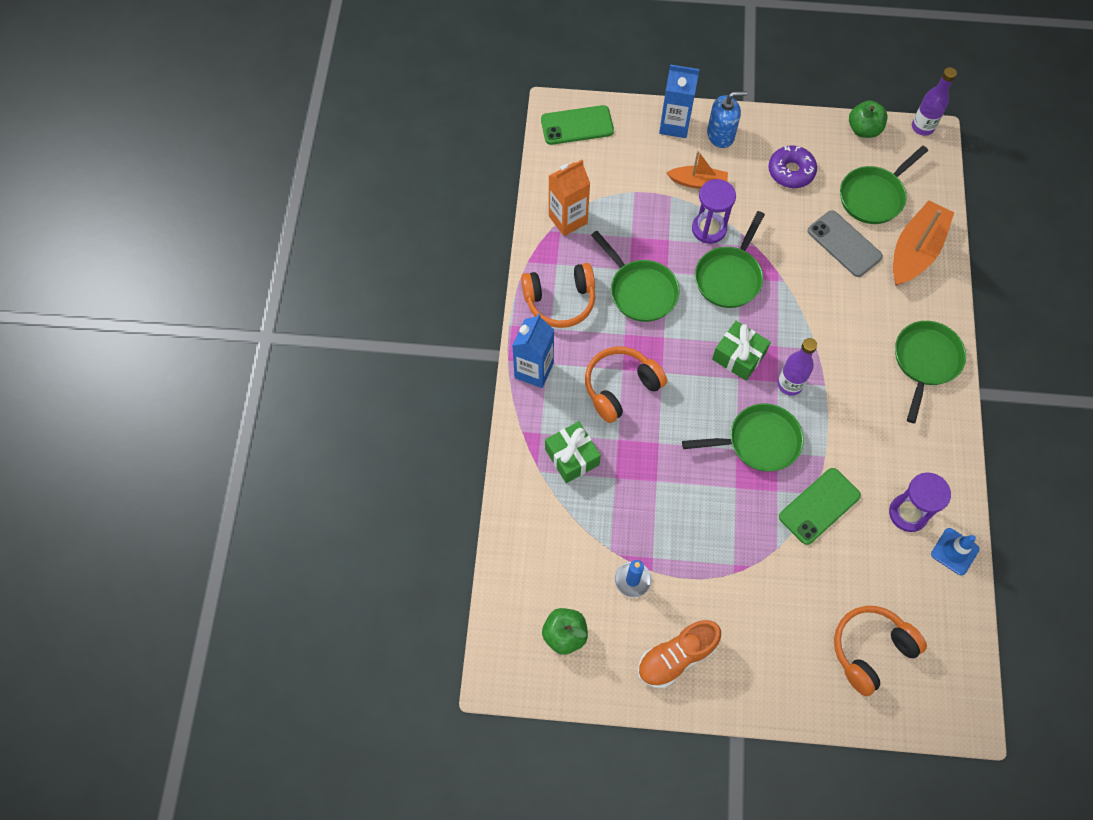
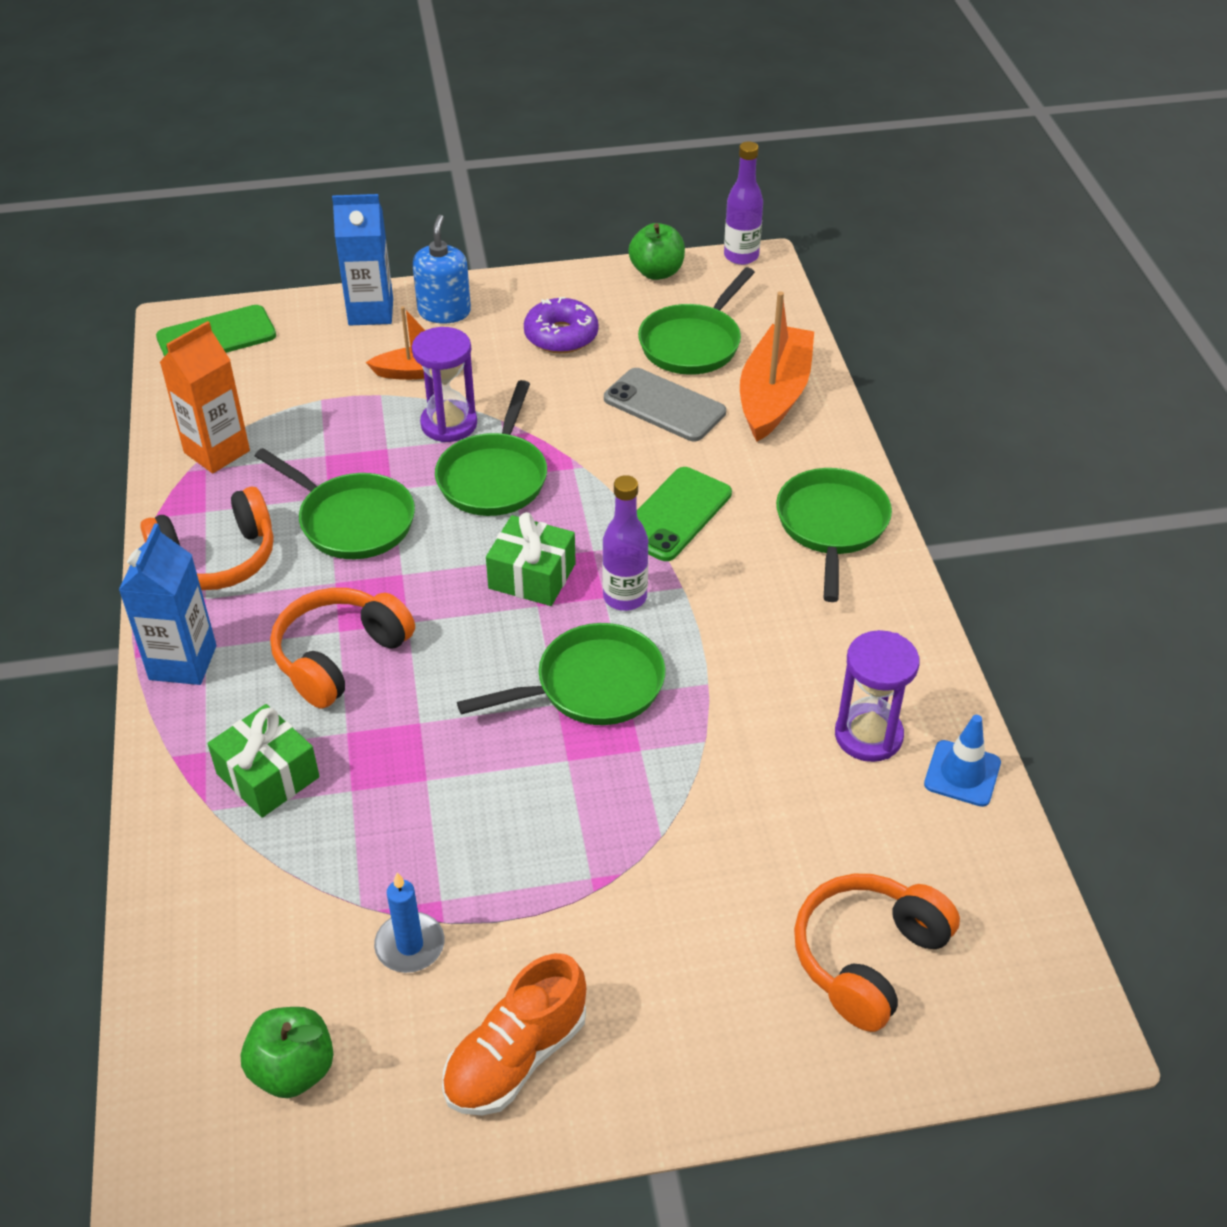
camera: 15 degrees left, 20 degrees down
blue soap dispenser [707,91,747,148] -> blue soap dispenser turned 60 degrees counterclockwise [413,215,471,323]
green phone [779,468,861,545] -> green phone moved to [637,467,732,561]

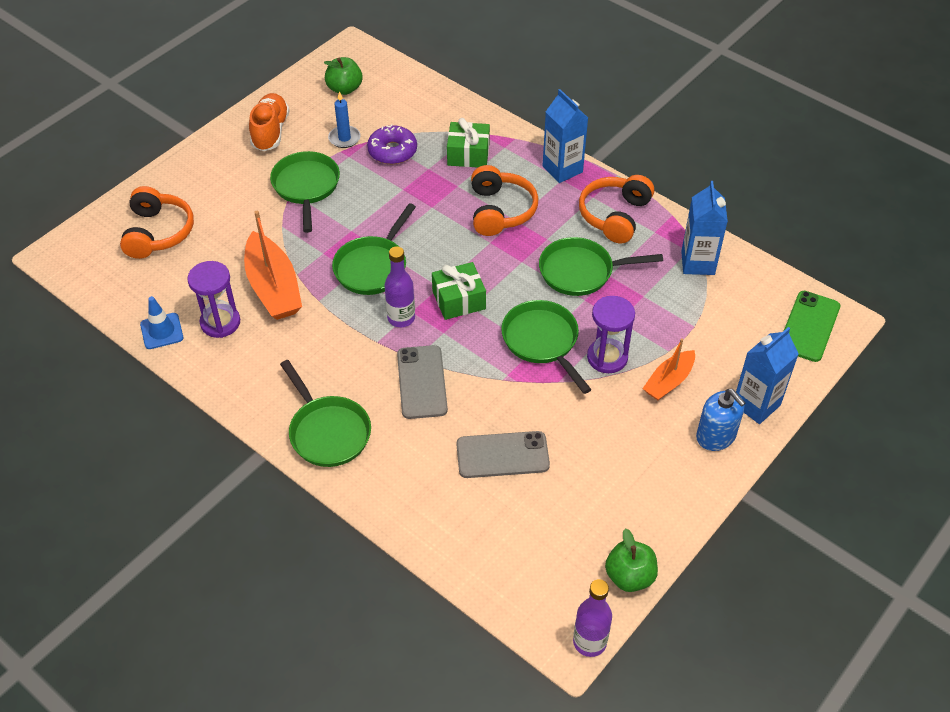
camera: 140 degrees right, 5 degrees up
orange carton [160,321,250,473] -> blue carton [681,181,728,275]
purple donut [524,297,599,353] -> purple donut moved to [367,124,417,164]
green phone [637,467,732,561] -> grey phone [397,345,448,419]
green pan [638,267,755,375] -> green pan moved to [270,151,340,233]
orange boat [740,291,814,441] -> orange boat moved to [244,211,302,320]

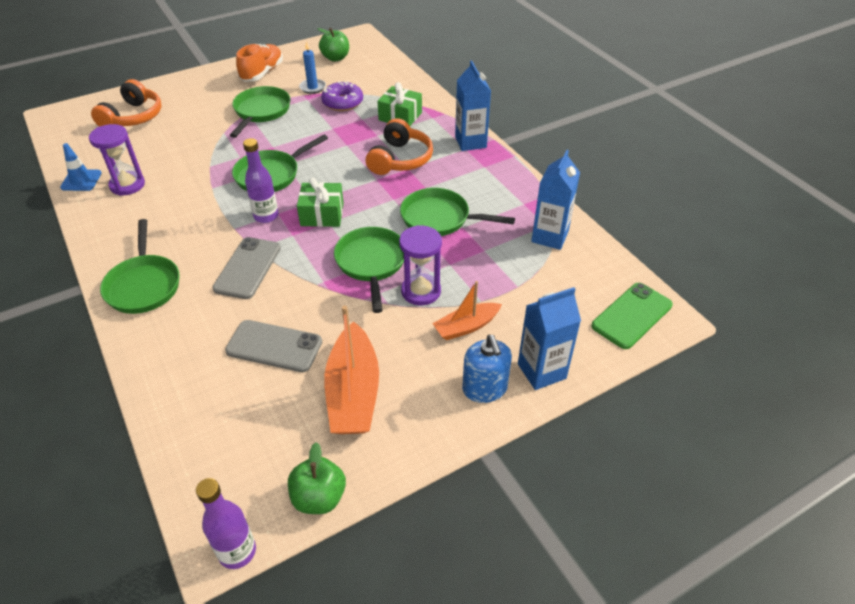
camera: 20 degrees right, 5 degrees down
orange boat [244,211,302,320] -> orange boat moved to [324,306,379,434]
orange headphones [579,175,654,243] -> none

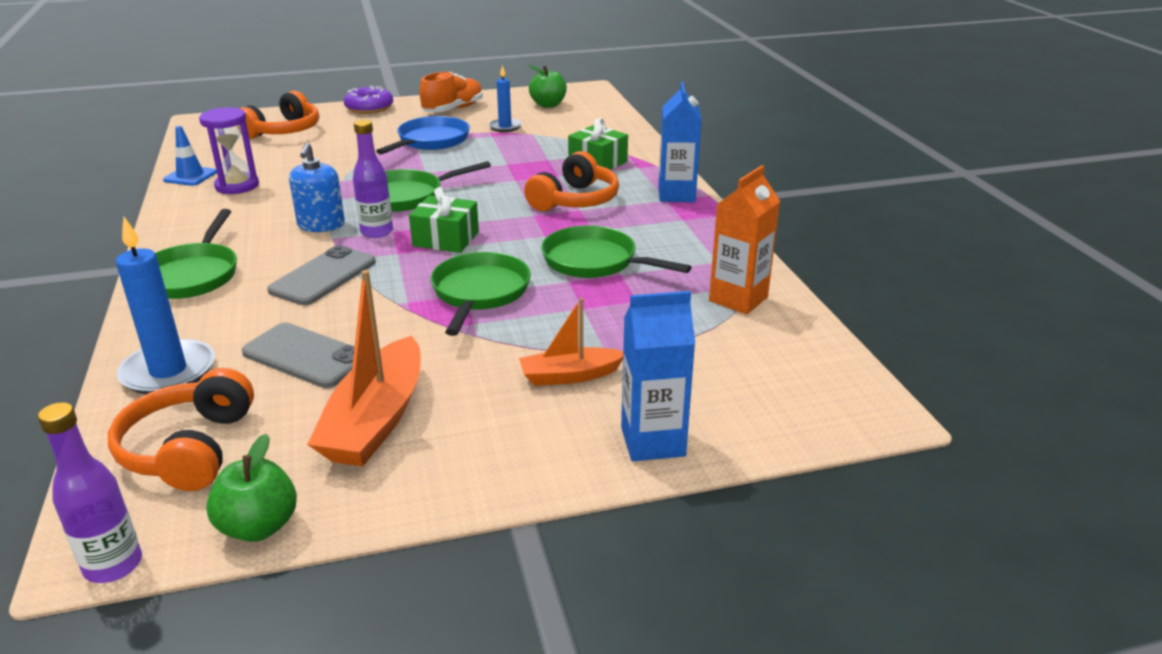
camera: 15 degrees right, 15 degrees down
green pan [230,86,291,138] -> blue pan [376,116,470,154]
purple donut [321,81,363,111] -> purple donut moved to [344,85,393,114]
purple hourglass [399,225,442,305] -> none
blue soap dispenser [462,335,512,403] -> blue soap dispenser moved to [289,143,345,232]
blue carton [531,150,580,250] -> orange carton [709,165,780,314]
green phone [591,283,673,349] -> none
none -> orange headphones [108,368,254,491]
none -> blue candle [116,217,215,395]

